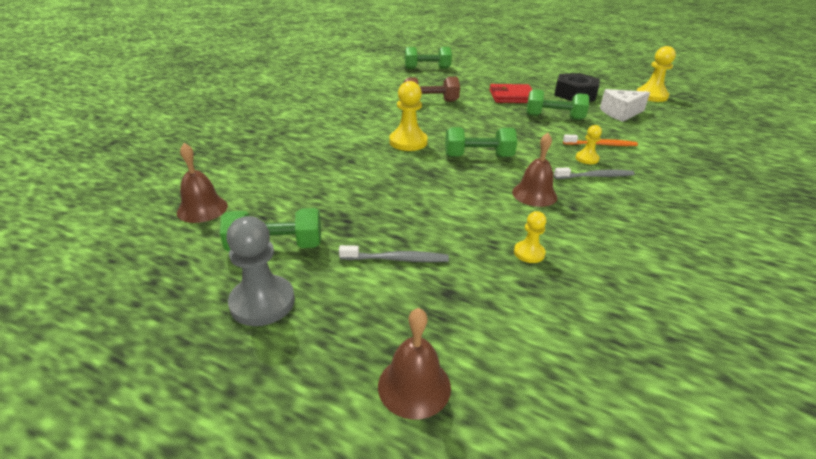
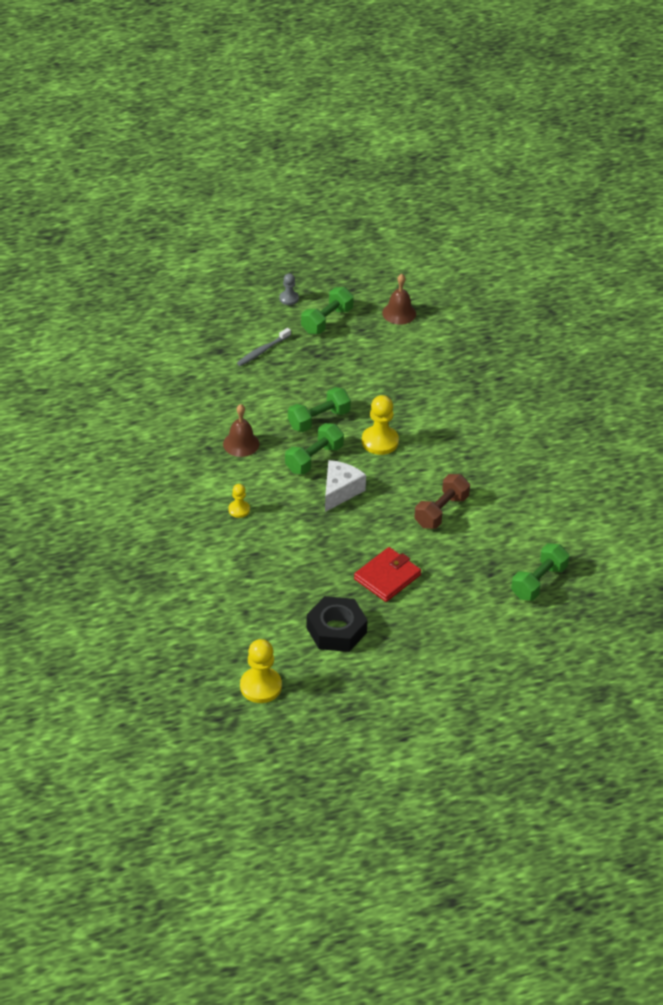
camera: 135 degrees right, 10 degrees up
grey pawn [226,216,295,326] -> grey pawn [279,273,299,305], size x0.56
brown bell [378,308,451,420] -> none
yellow pawn [514,211,546,263] -> none
green dumbbell [526,89,589,120] -> green dumbbell moved to [288,387,351,432]
grey toothbrush [554,167,635,179] -> none
orange toothbrush [563,135,638,146] -> none
white cheese [600,89,650,122] -> white cheese moved to [325,460,366,512]

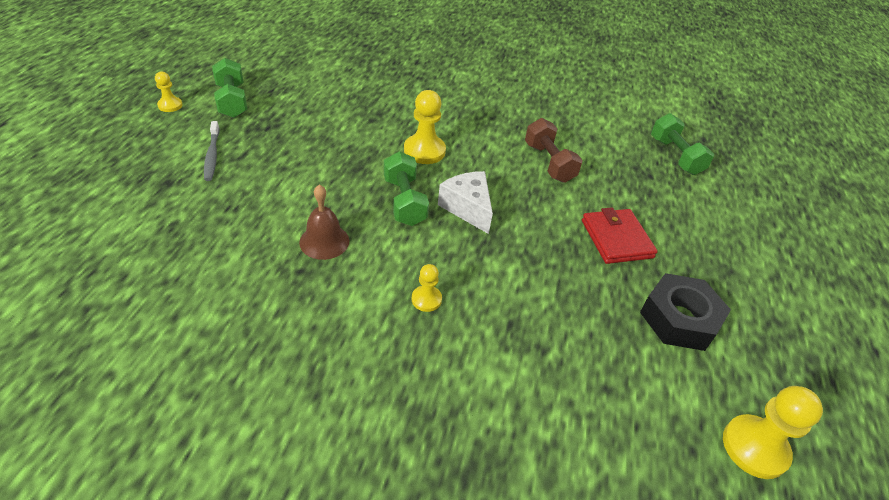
camera: 60 degrees left, 0 degrees up
grey pawn [279,273,299,305] -> yellow pawn [155,72,183,112]
green dumbbell [288,387,351,432] -> none
brown bell [382,274,416,325] -> none

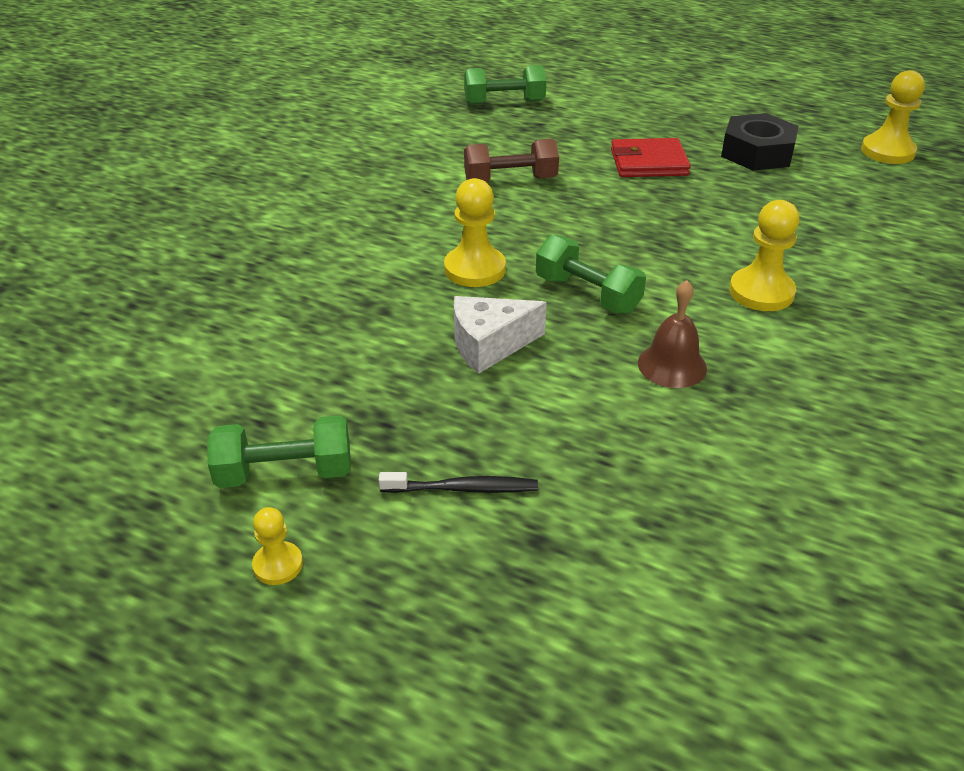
camera: 75 degrees left, 5 degrees down
grey toothbrush [204,121,220,181] -> black toothbrush [379,472,538,493]
green dumbbell [384,151,429,226] -> green dumbbell turned 45 degrees clockwise [536,235,646,314]
yellow pawn [412,264,442,312] -> yellow pawn [729,200,799,311], size x1.78
white cheese [438,171,493,234] -> white cheese moved to [454,296,547,374]

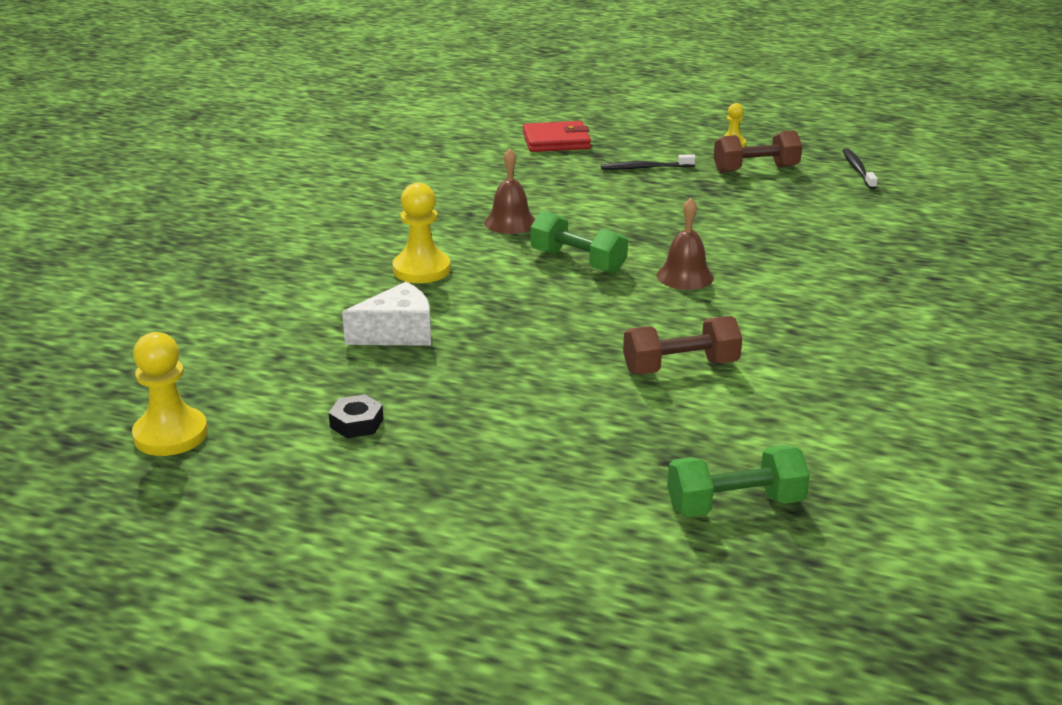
camera: 175 degrees right, 10 degrees down
green dumbbell [207,415,351,488] -> brown dumbbell [714,130,802,173]
yellow pawn [444,178,506,287] -> brown bell [657,198,714,290]
white cheese [454,296,547,374] -> white cheese moved to [342,282,431,346]
red wallet [611,138,691,177] -> red wallet moved to [523,121,591,152]
black nut [721,113,799,171] -> black nut [329,394,384,438], size x0.51
none -> black toothbrush [842,148,878,189]

